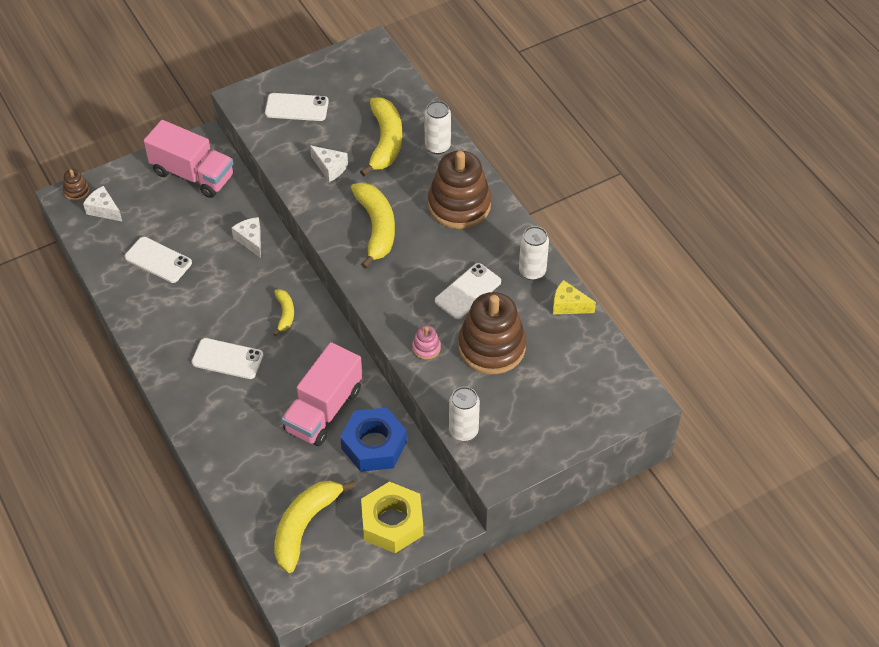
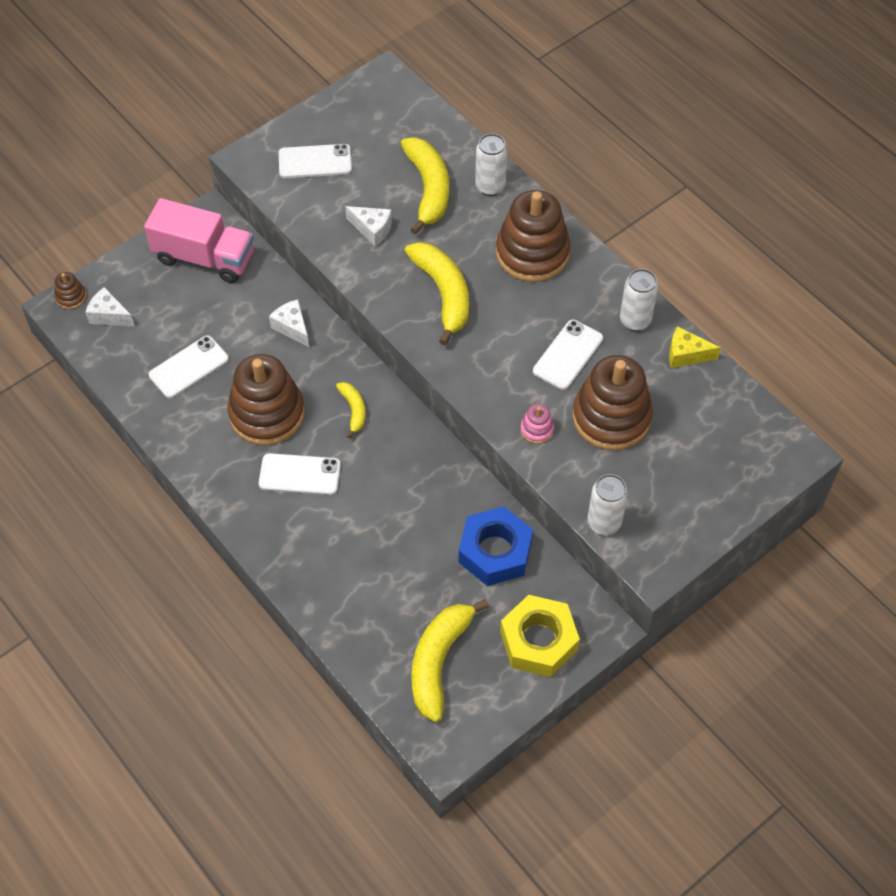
camera: 10 degrees left, 5 degrees up
white phone [125,237,192,283] -> white phone turned 60 degrees counterclockwise [149,335,229,398]
pink truck [281,342,362,446] -> none
none -> brown stacking toy [227,354,305,445]

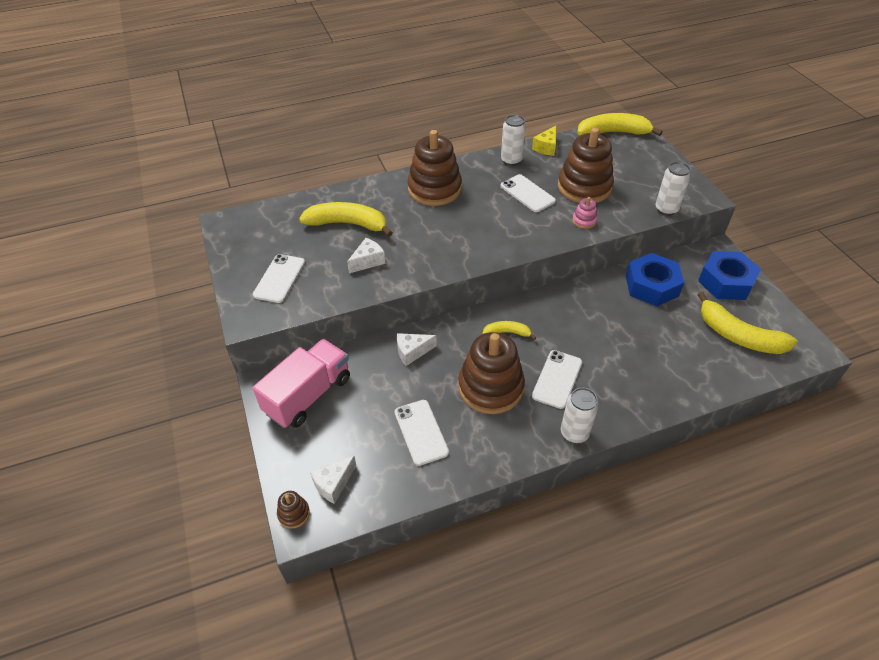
camera: 70 degrees left, 10 degrees down
yellow banana [405,242,469,345] -> yellow banana moved to [577,113,663,136]
white can [475,133,508,196] -> white can moved to [561,388,599,443]
yellow nut [500,595,580,677] -> blue nut [698,251,761,300]

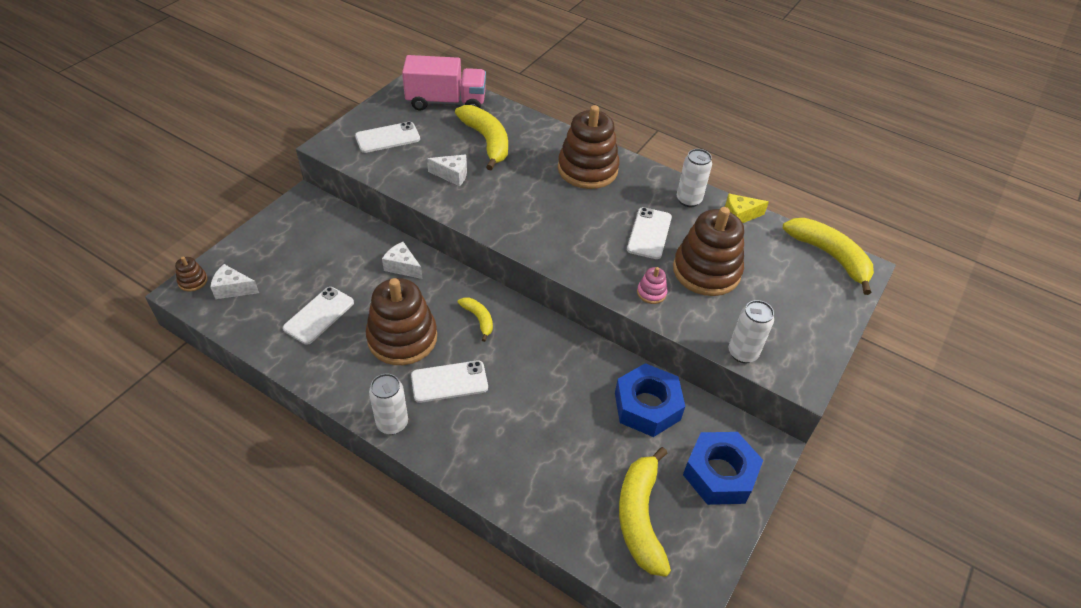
camera: 50 degrees right, 0 degrees up
pink truck [253,339,350,428] -> pink truck moved to [402,55,486,111]

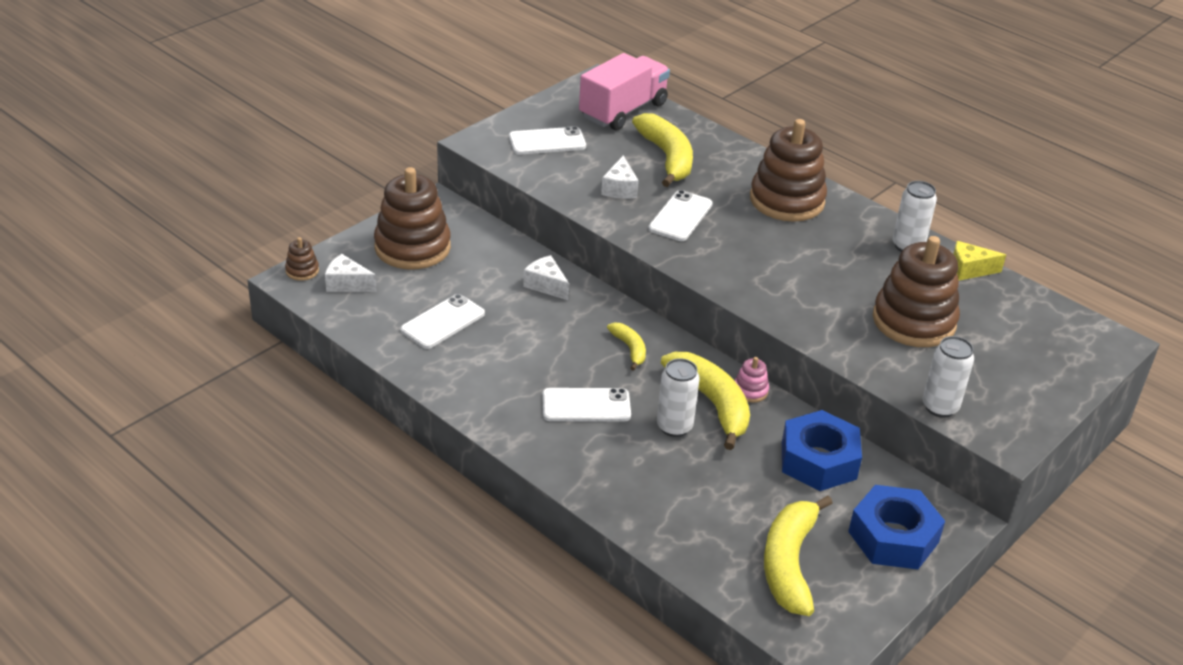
camera: 10 degrees right, 10 degrees down
brown stacking toy [366,278,437,365] -> brown stacking toy moved to [374,167,451,269]
white can [369,374,408,434] -> white can moved to [657,358,700,437]
pink truck [402,55,486,111] -> pink truck turned 60 degrees counterclockwise [579,53,670,131]
white cheese [427,154,467,186] -> white cheese turned 75 degrees clockwise [601,155,639,198]
white phone [627,207,672,259] -> white phone moved to [648,190,713,241]
pink stacking toy [637,267,667,304] -> pink stacking toy moved to [735,357,769,403]
yellow banana [783,218,874,295] -> yellow banana moved to [661,352,750,450]

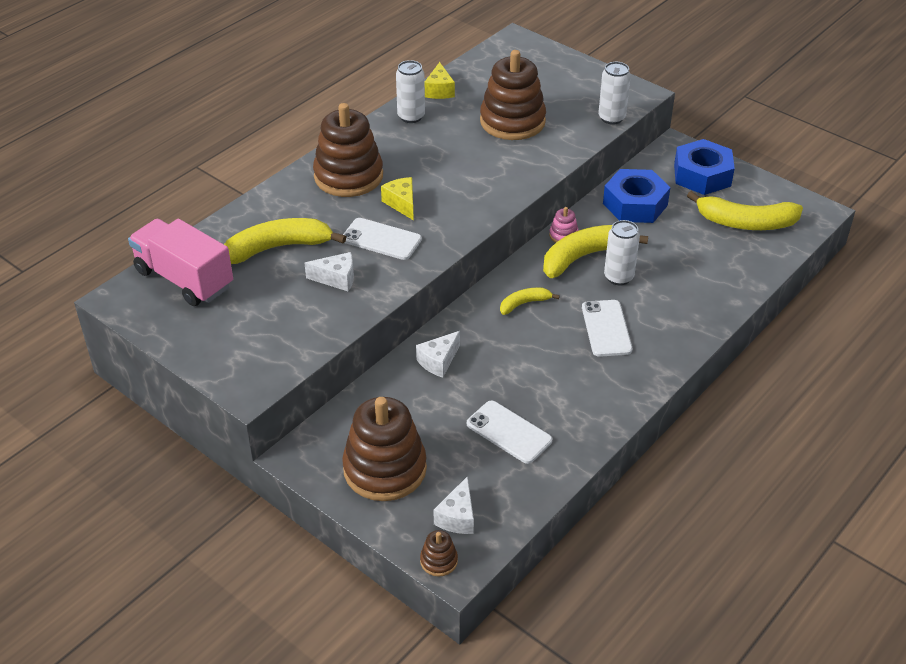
camera: 90 degrees left, 5 degrees up
white phone [509,126,586,155] -> none
none -> yellow cheese [381,177,414,221]

